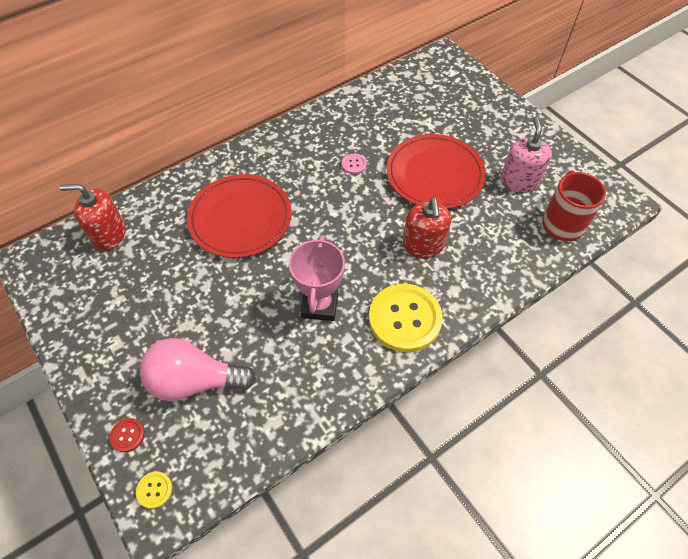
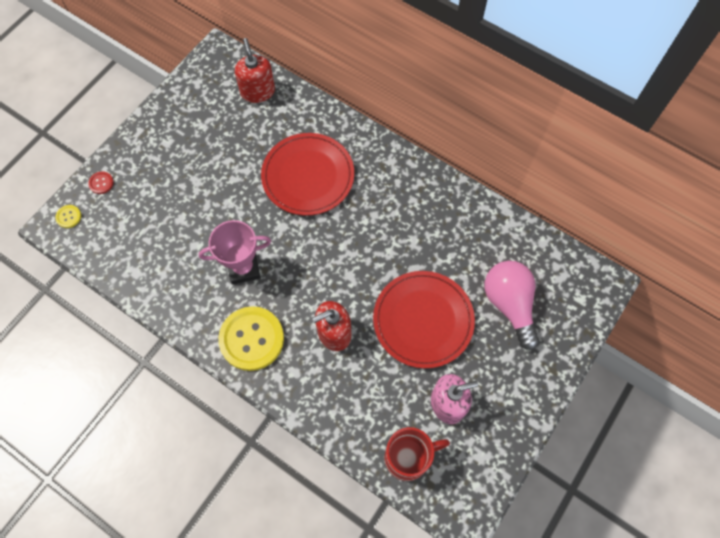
camera: 70 degrees right, 10 degrees up
pink light bulb [140,338,256,401] -> pink light bulb moved to [485,261,539,350]
pink button [342,154,367,174] -> none

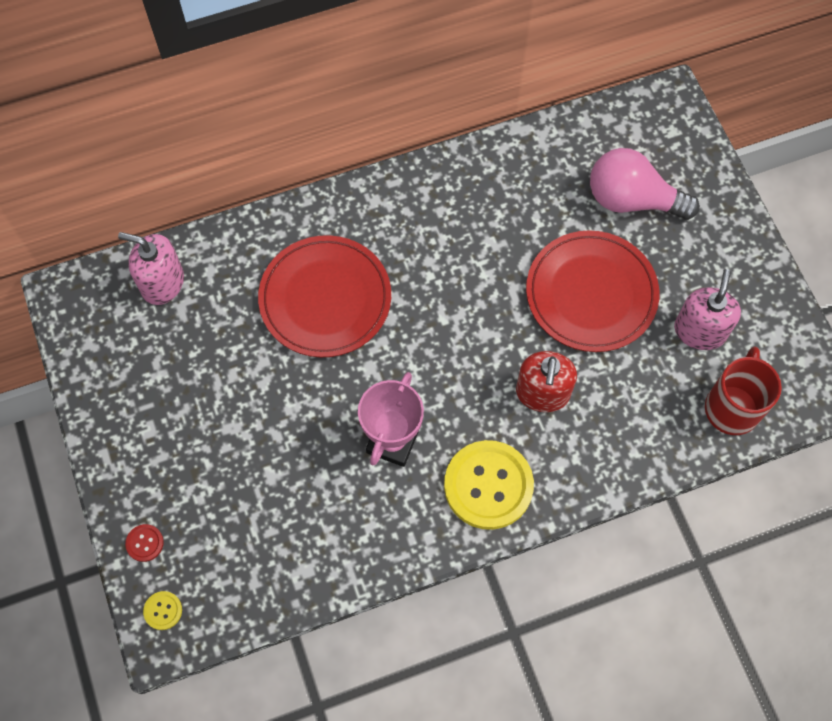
camera: 55 degrees left, 0 degrees up
red soap dispenser [235,38,275,103] -> pink soap dispenser [118,232,184,305]

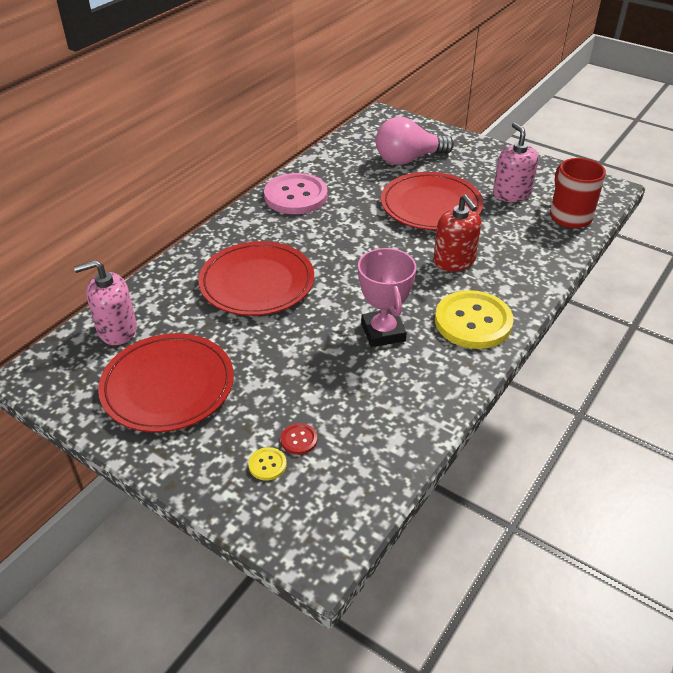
camera: 35 degrees left, 25 degrees down
red button [125,524,164,562] -> red button moved to [281,423,317,455]
yellow button [143,591,182,630] -> yellow button moved to [248,447,286,481]
none -> red plate [98,333,234,432]
none -> pink button [264,173,328,214]

